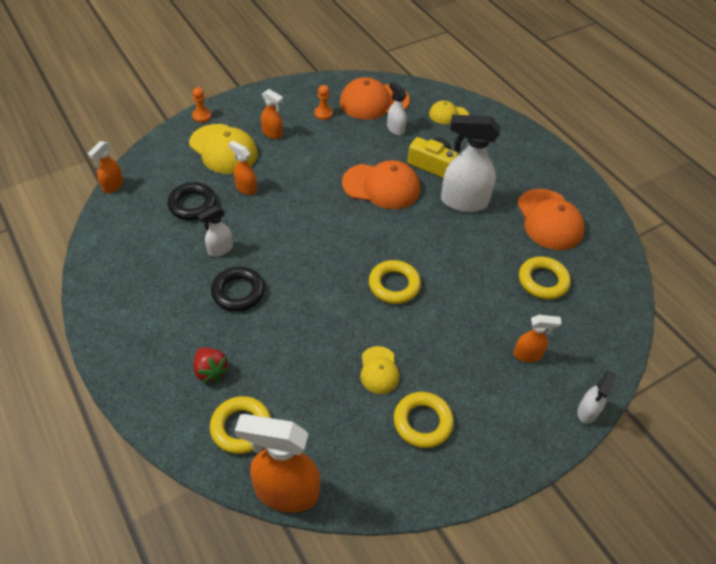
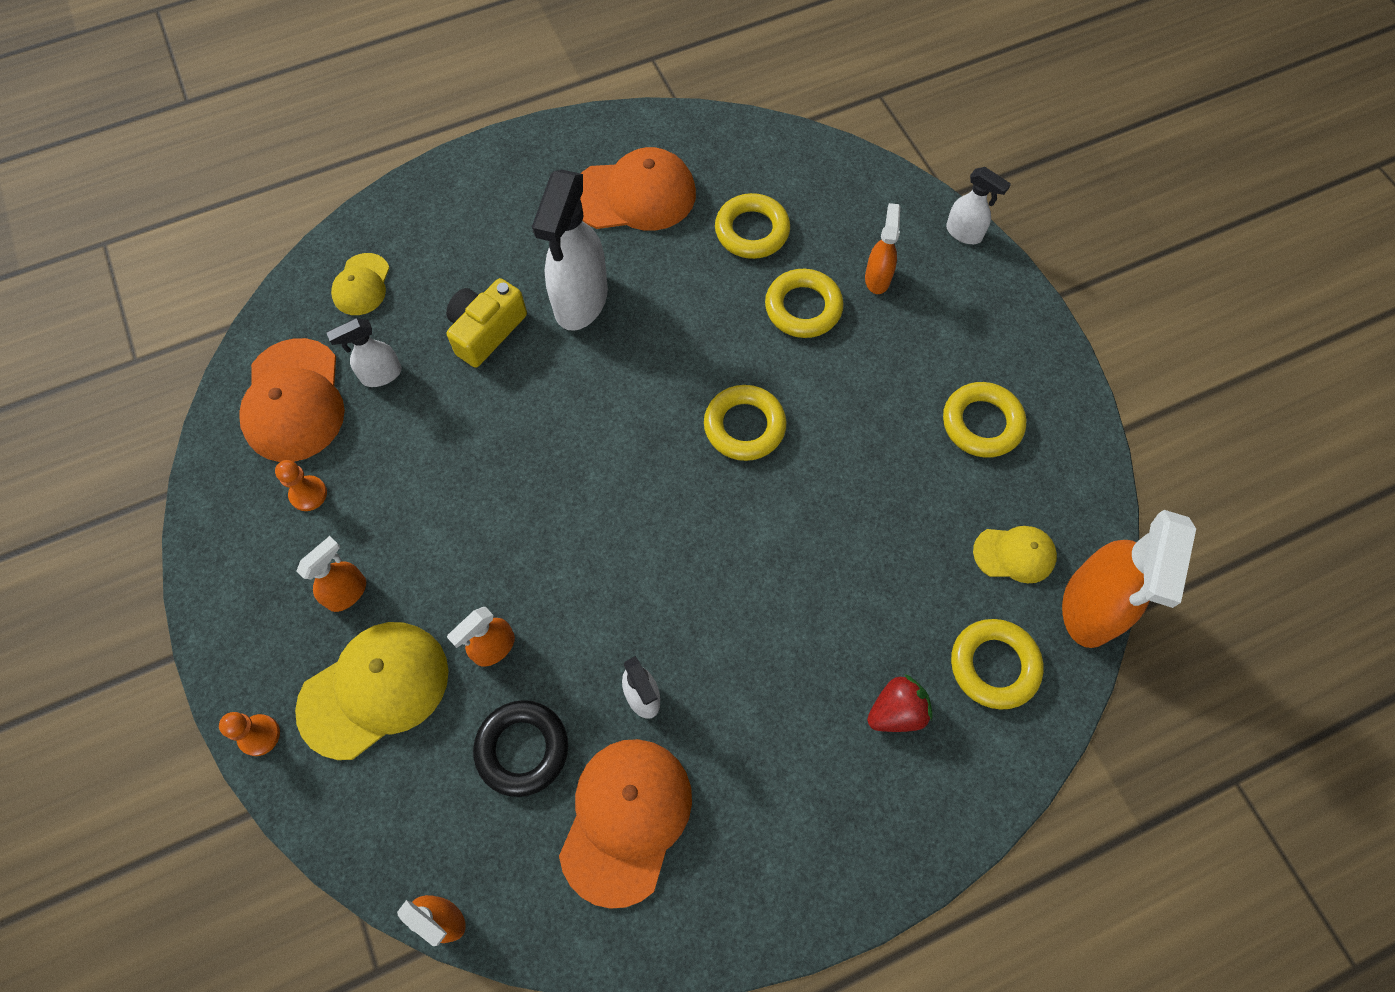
camera: 80 degrees left, 15 degrees up
black ring [211,267,265,312] -> none
orange cap [342,160,420,209] -> orange cap moved to [559,739,692,909]
yellow cap [360,346,400,394] -> yellow cap moved to [973,526,1057,583]
none -> yellow ring [765,269,844,338]

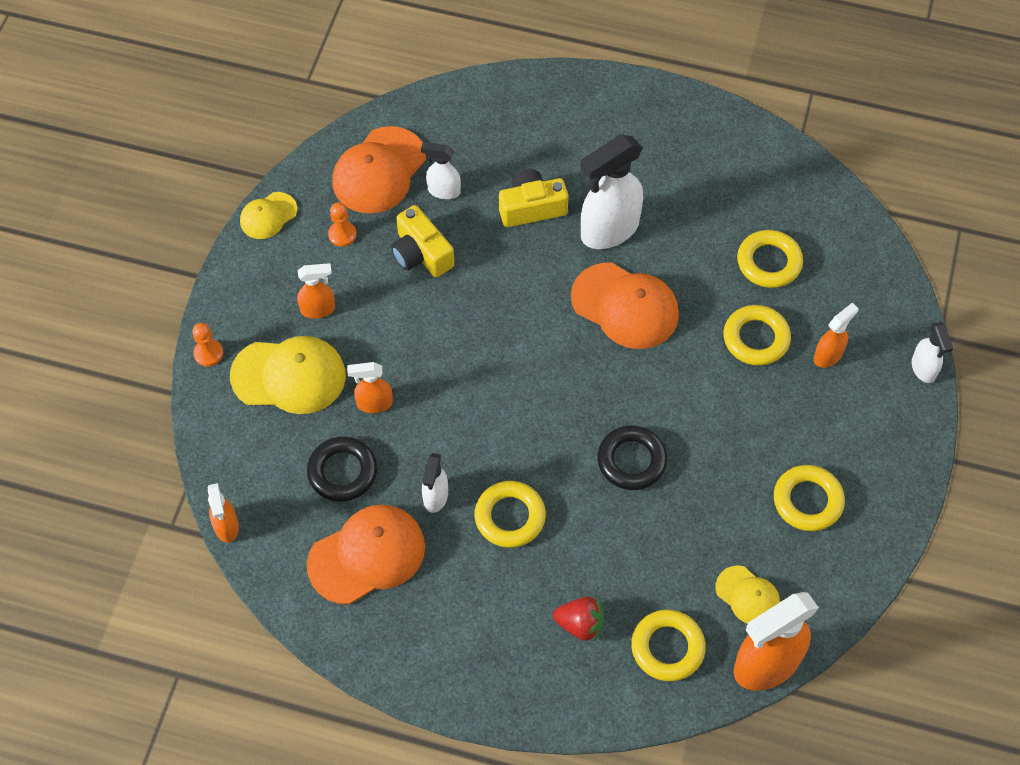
camera: 40 degrees right, 5 degrees down
yellow cap [331,253,390,315] -> yellow cap moved to [240,192,297,239]
orange cap [580,147,696,231] -> orange cap moved to [571,263,679,349]
yellow ring [704,385,787,461] -> yellow ring moved to [474,481,546,548]
none -> yellow camera [391,205,454,277]
none -> black ring [597,425,668,490]

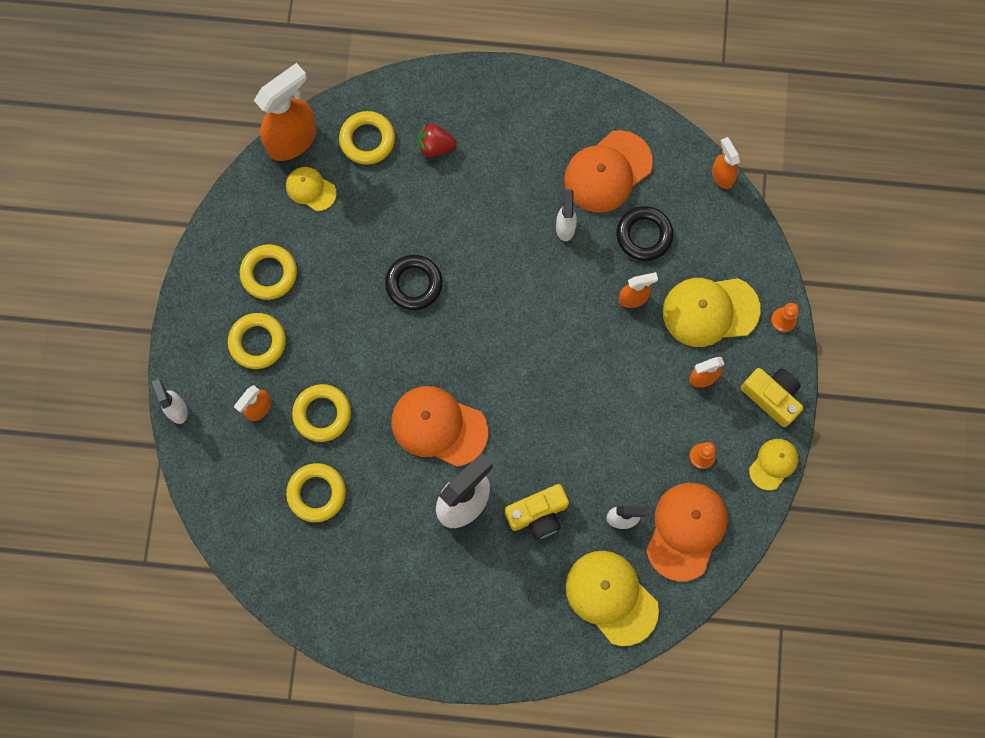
camera: 170 degrees right, 15 degrees up
yellow camera [391,205,454,277] -> yellow camera moved to [741,368,803,427]
yellow ring [474,481,546,548] -> yellow ring moved to [228,313,286,369]
none -> yellow cap [566,551,659,646]

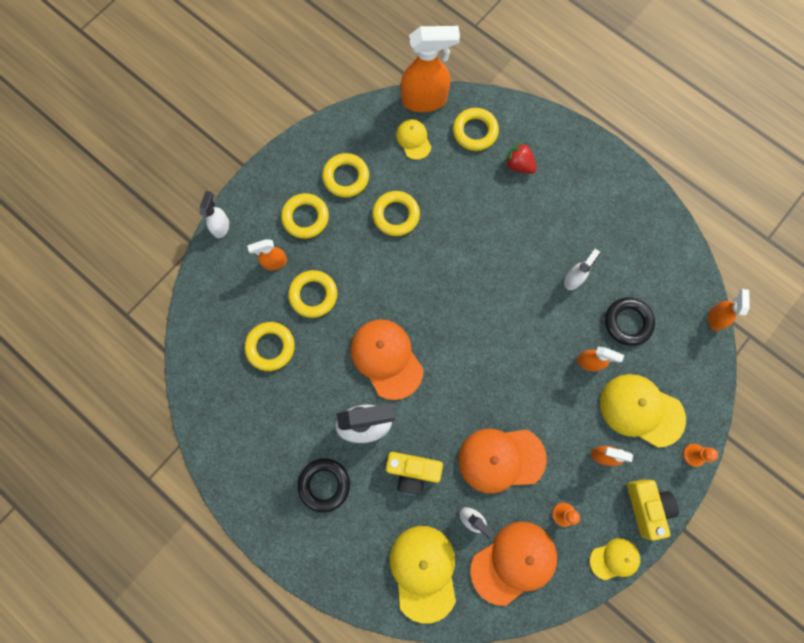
camera: 35 degrees right, 0 degrees up
black ring [385,255,443,310] -> black ring moved to [297,458,350,513]
orange cap [564,130,653,213] -> orange cap moved to [459,429,547,493]
none -> yellow ring [372,191,420,236]

